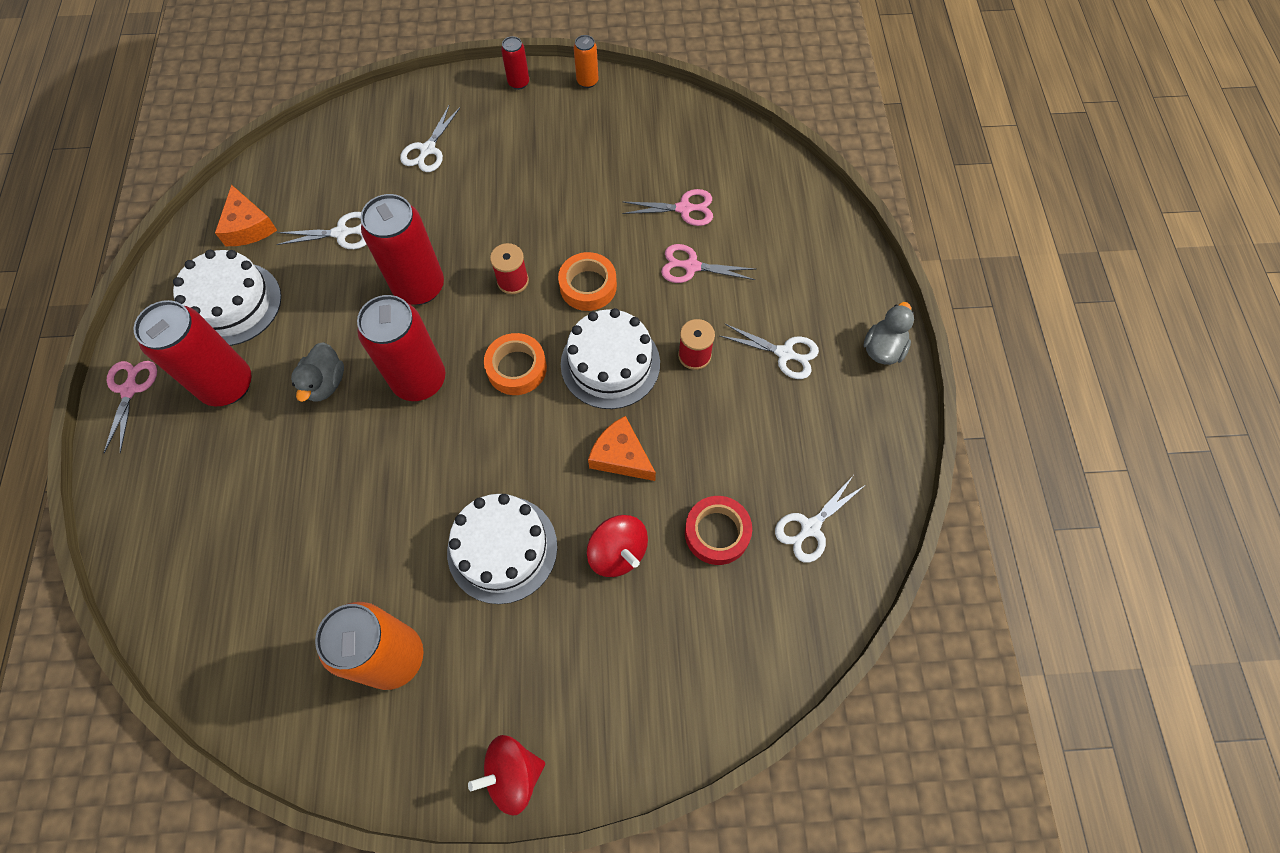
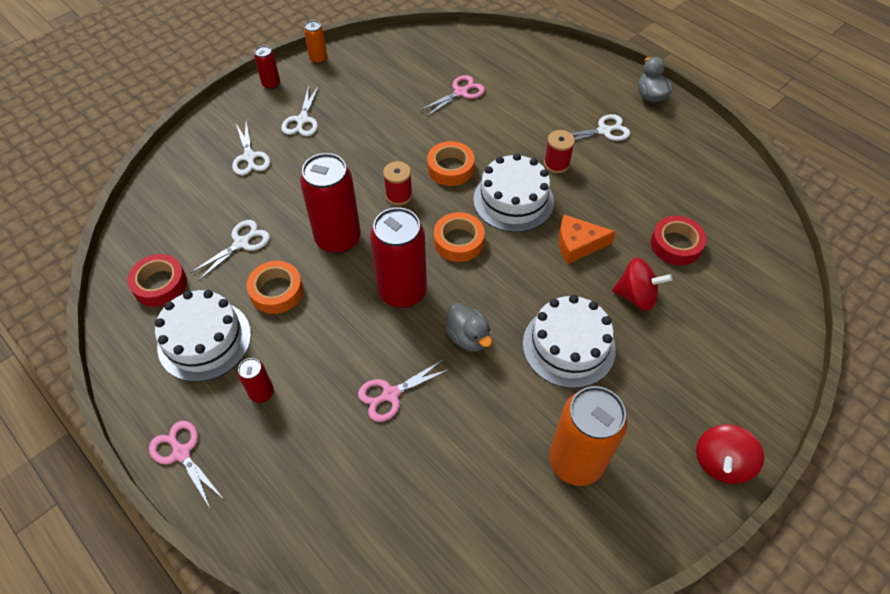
camera: 40 degrees left, 10 degrees down
red can [134,300,252,406] -> red can [238,358,274,403], size x0.47
orange cheese [215,185,277,246] -> red tape [127,254,187,307]
grey duck [291,342,344,402] -> grey duck moved to [445,303,492,352]
pink scissors [661,244,755,283] -> pink scissors moved to [358,359,451,422]
white scissors [775,476,864,563] -> white scissors moved to [281,85,319,136]
none -> orange tape [247,261,303,314]

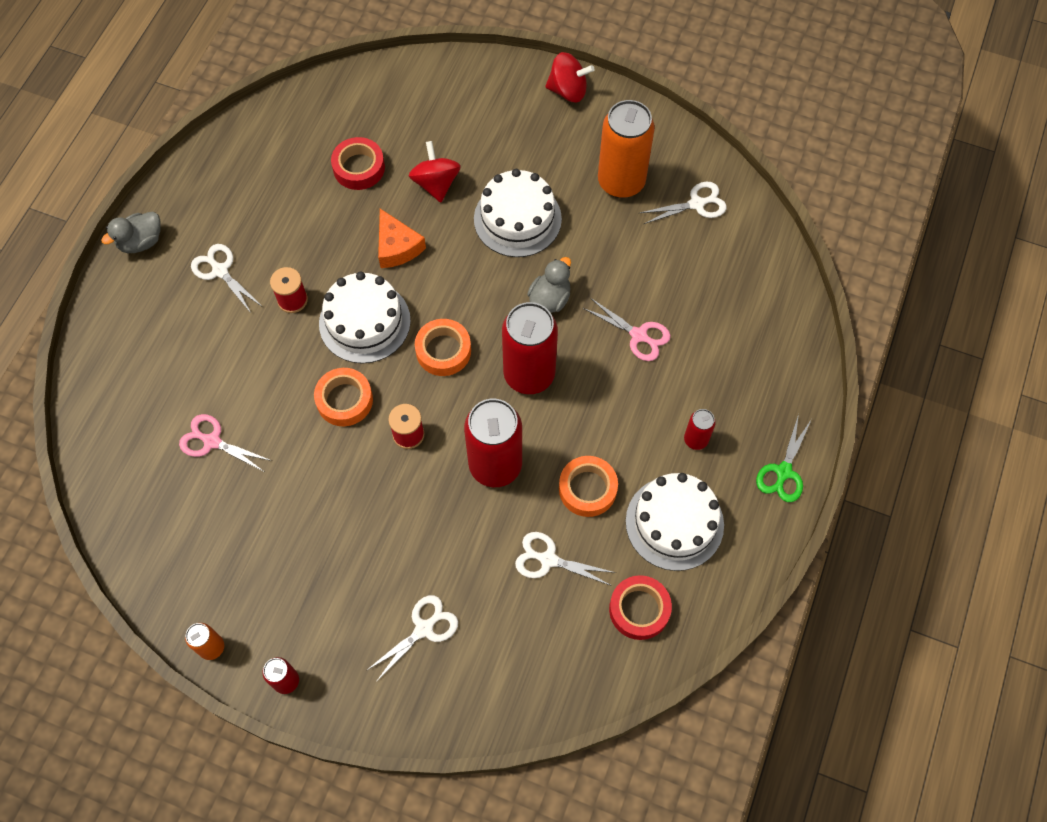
camera: 115 degrees left, 10 degrees up
pink scissors [149,421,223,508] -> green scissors [756,414,812,502]
white scissors [281,85,319,136] -> white scissors moved to [640,182,727,224]

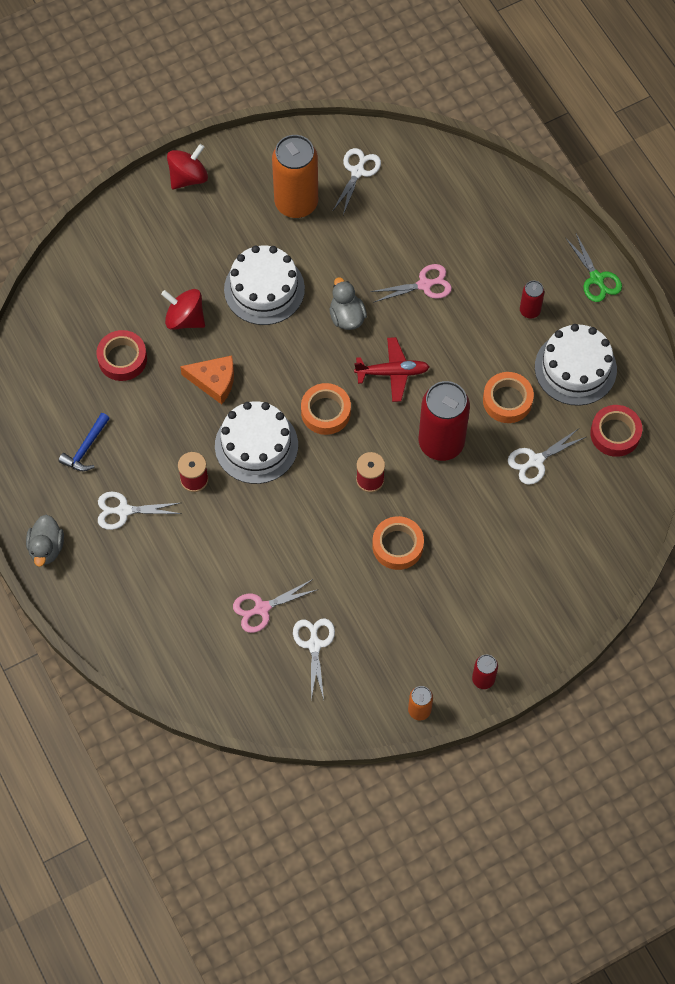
camera: 50 degrees left, 0 degrees up
orange tape [314,368,373,426] -> orange tape moved to [372,516,424,570]
white scissors [366,595,458,682] -> white scissors moved to [293,618,335,700]
red can [502,302,558,394] -> red plane [354,337,429,402]
none -> blue hammer [58,413,110,471]

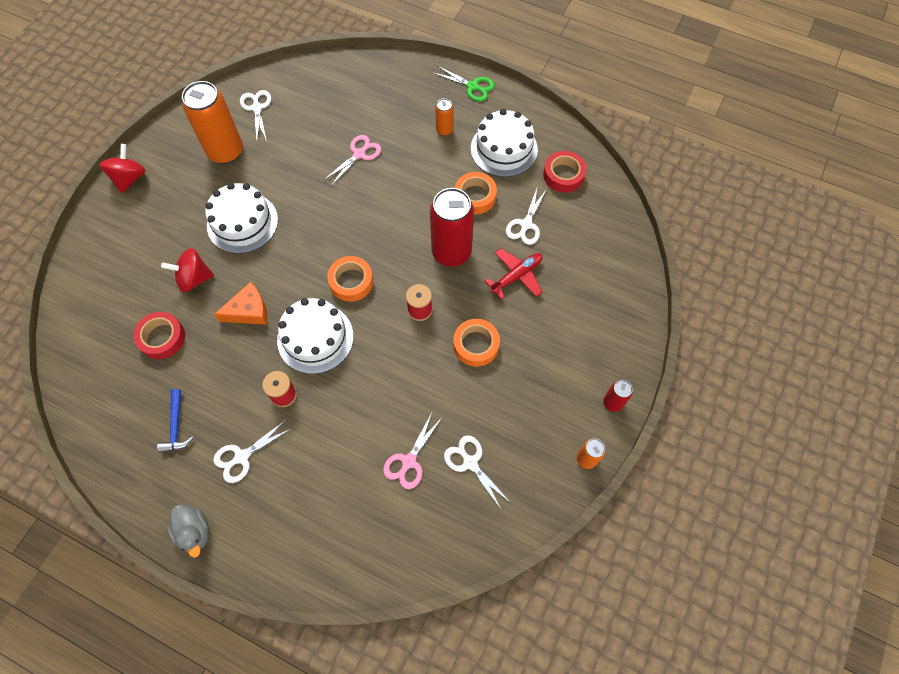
camera: 35 degrees left, 0 degrees up
grey duck [330,277,367,330] -> none
red plane [354,337,429,402] -> red plane moved to [485,249,543,299]
red can [520,281,544,318] -> orange can [435,98,454,136]

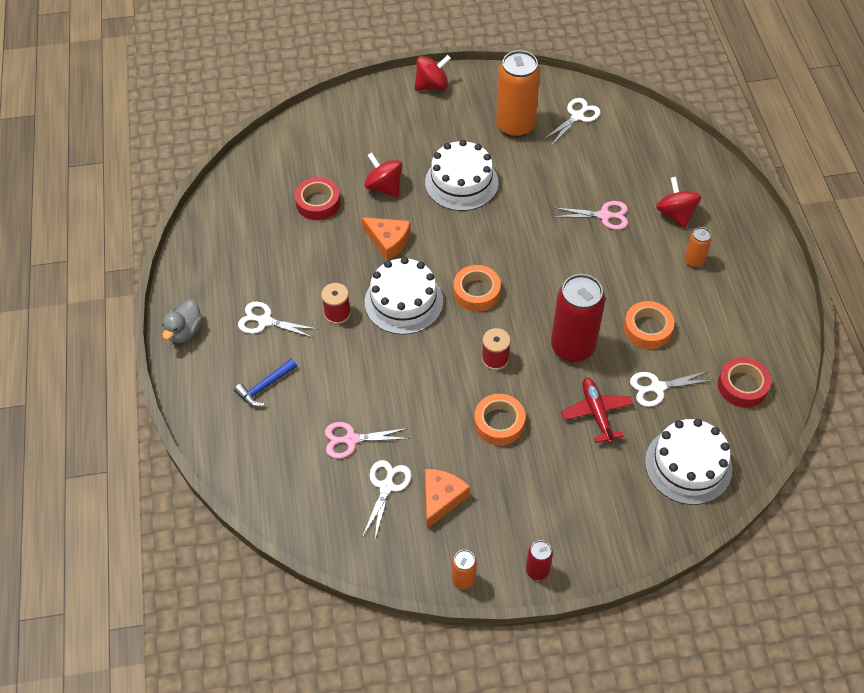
camera: 55 degrees right, 10 degrees down
blue hammer [157,389,193,453] -> blue hammer moved to [234,359,297,407]
green scissors [432,66,495,101] -> none
white cake [471,109,538,177] -> white cake moved to [645,419,732,505]
red plane [485,249,543,299] -> red plane turned 120 degrees counterclockwise [561,378,633,443]
none -> orange cheese [425,469,470,529]
none -> red spinning top [656,177,702,229]

